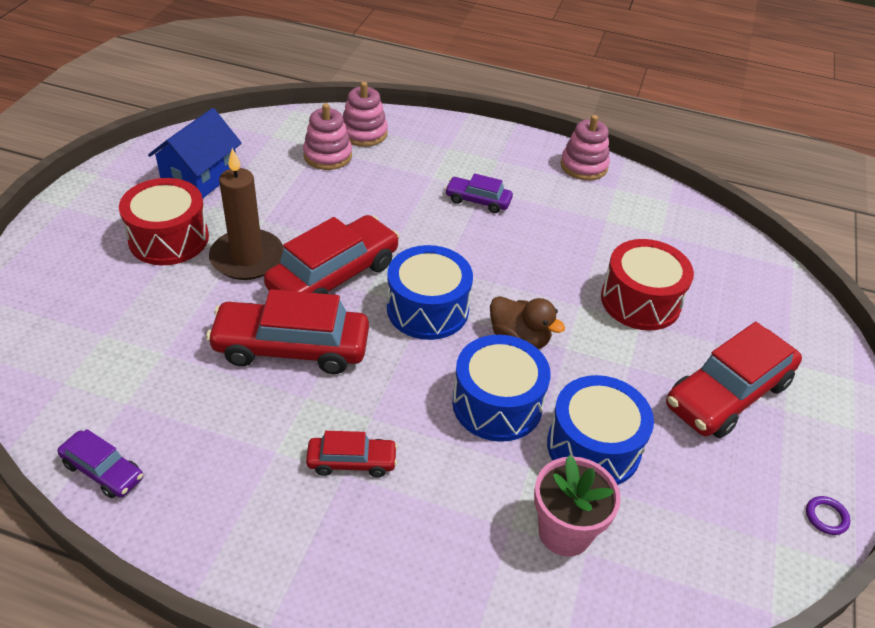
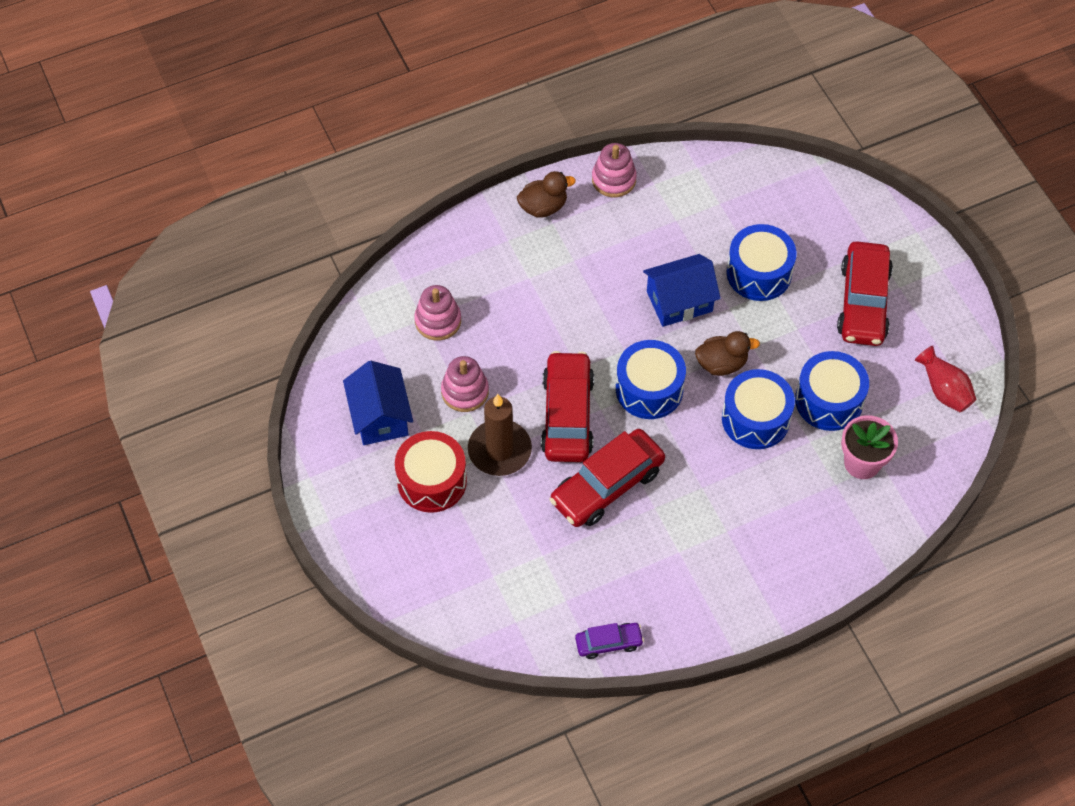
camera: 40 degrees left, 15 degrees up
red car [306,431,398,477] -> none
pink stacking toy [343,82,388,147] -> pink stacking toy moved to [441,356,489,412]
purple car [445,173,513,213] -> none
red drum [601,239,694,331] -> blue drum [726,224,796,301]
purple ring [806,496,850,535] -> none
none -> brown duck [517,171,576,218]
none -> blue house [643,254,721,327]
none -> red vase [915,346,976,412]

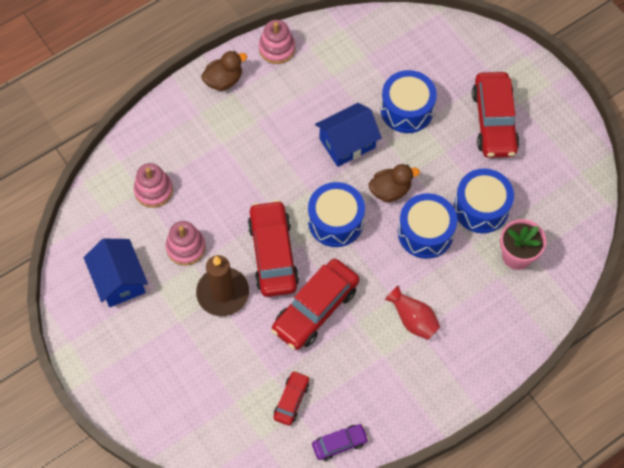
camera: 10 degrees left, 5 degrees up
red drum [395,431,467,513] -> none
red vase [915,346,976,412] -> red vase moved to [385,285,440,340]
none -> red car [273,371,309,426]

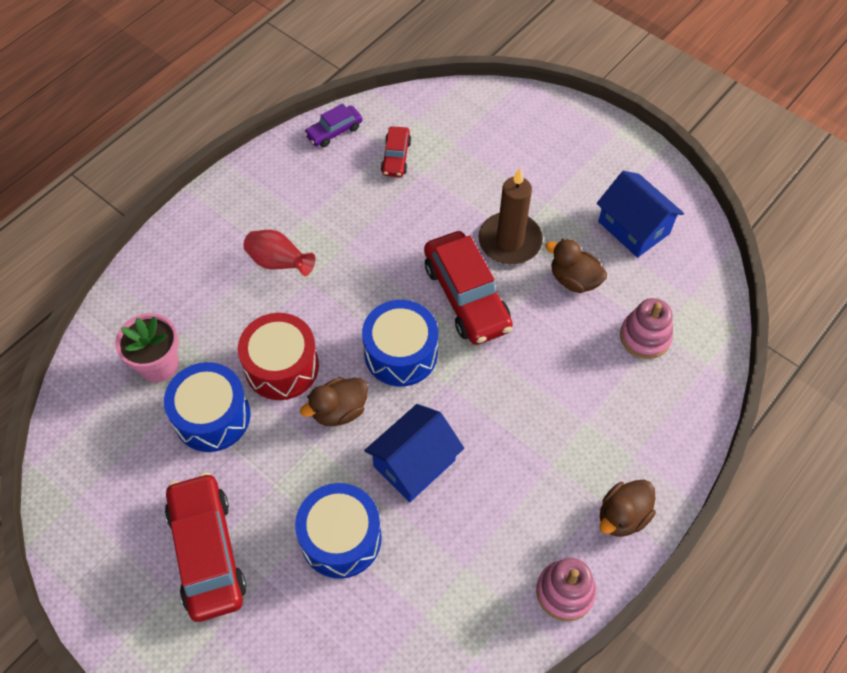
camera: 165 degrees right, 5 degrees down
pink stacking toy [166,221,206,266] -> brown duck [545,239,607,293]
red car [271,259,359,350] -> none
blue drum [398,193,457,259] -> red drum [238,313,319,400]

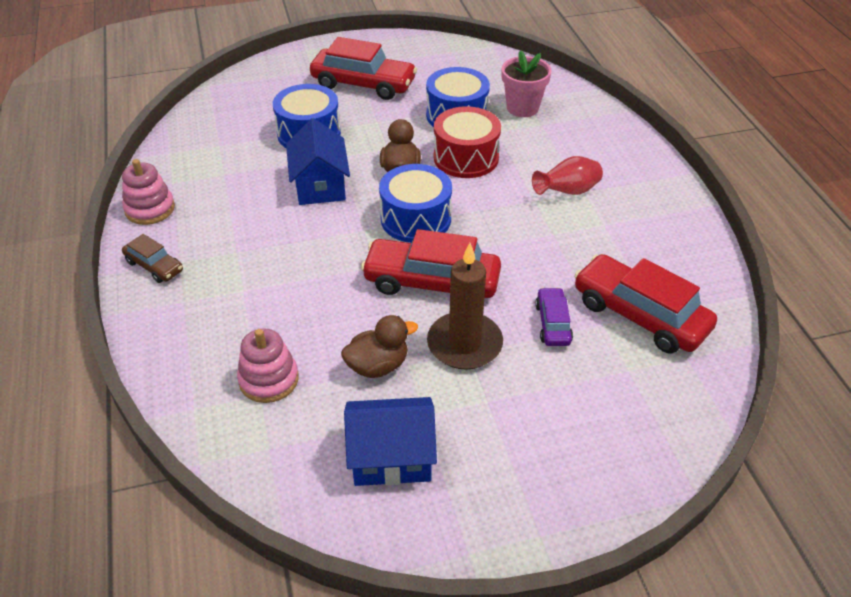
camera: 125 degrees right, 15 degrees down
purple car [304,103,362,147] -> purple car moved to [535,287,573,346]
red car [381,126,411,177] -> red car [574,254,717,354], size x1.92
brown duck [600,479,656,537] -> brown car [122,234,183,283]

